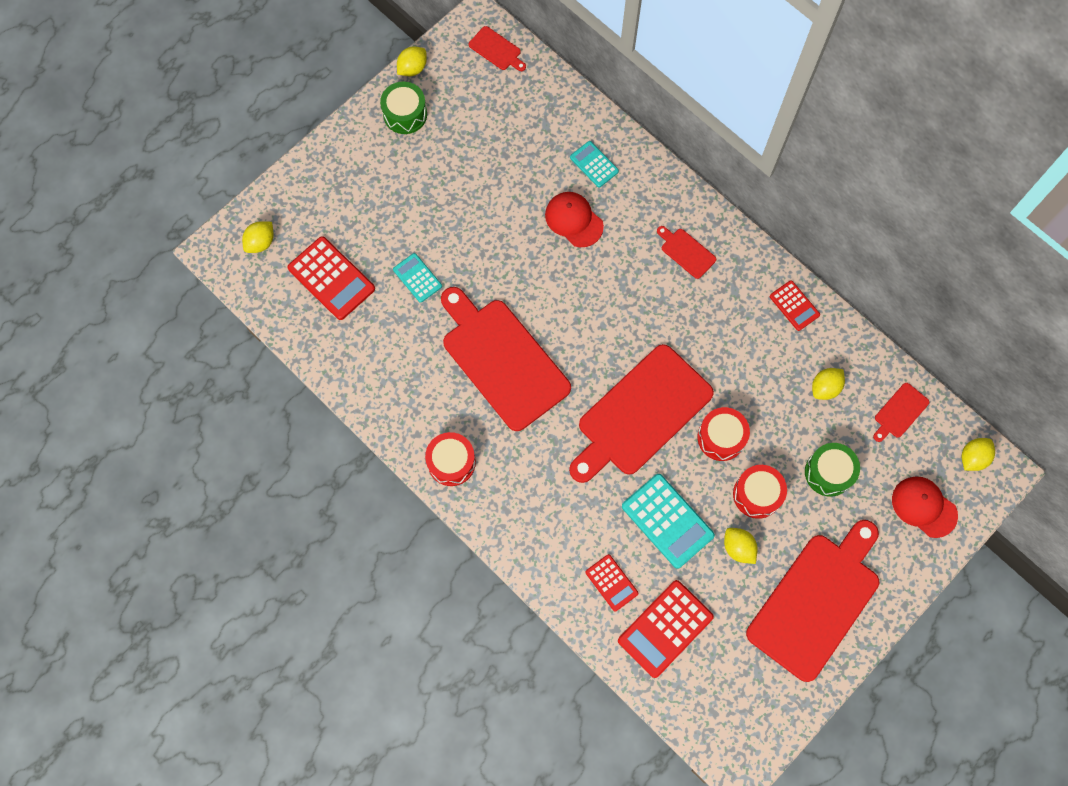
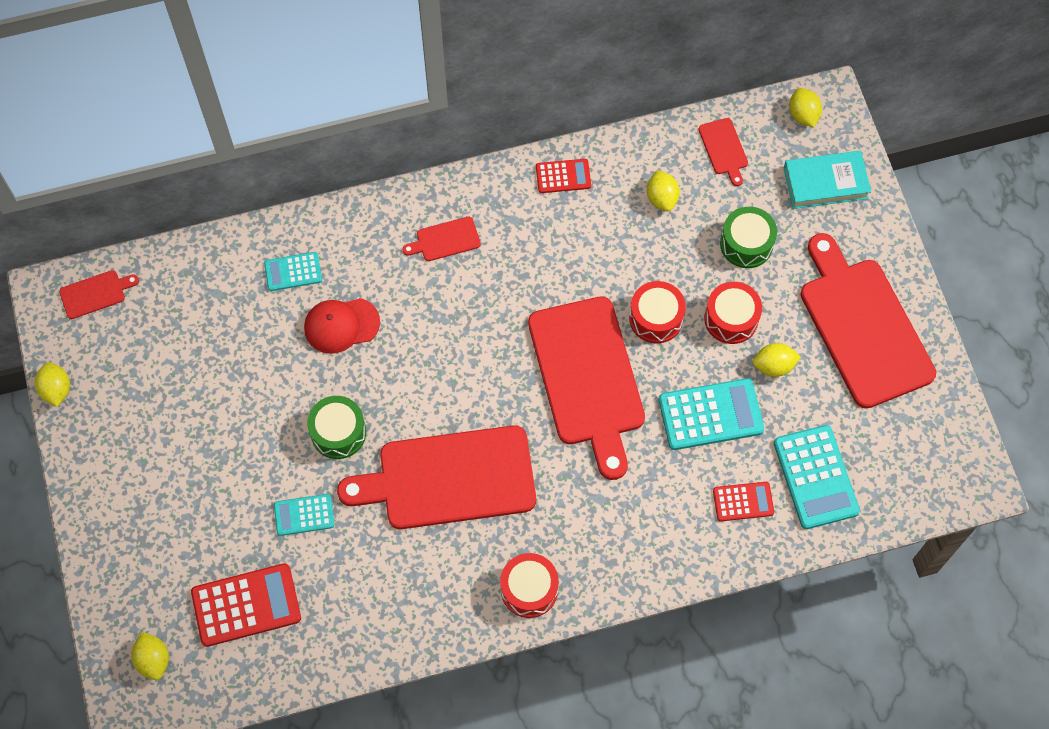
camera: 60 degrees left, 5 degrees down
green drum [380,82,427,134] -> green drum moved to [307,396,366,459]
red calculator [618,580,714,678] -> turquoise calculator [774,425,860,529]
red cap [892,476,958,538] -> turquoise book [784,151,871,209]

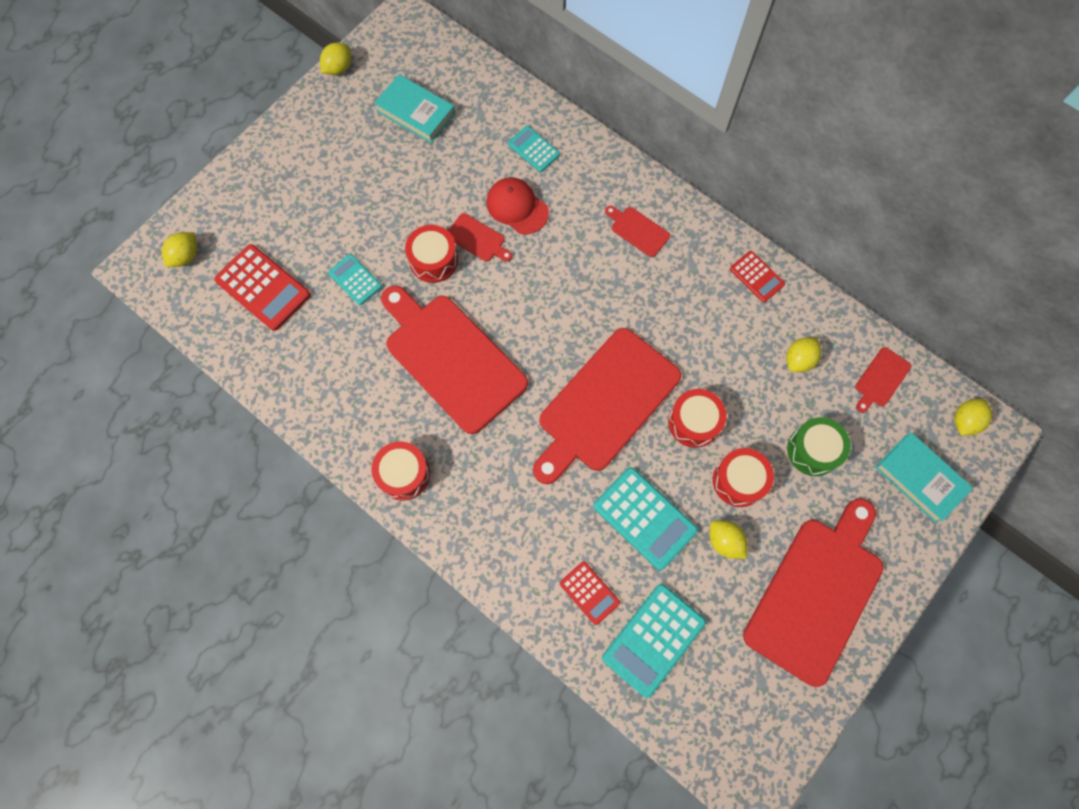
camera: 55 degrees right, 5 degrees up
red cutting board [59,270,139,319] -> red cutting board moved to [448,213,512,262]
green drum [307,396,366,459] -> red drum [405,225,458,283]
none -> turquoise book [374,74,455,143]

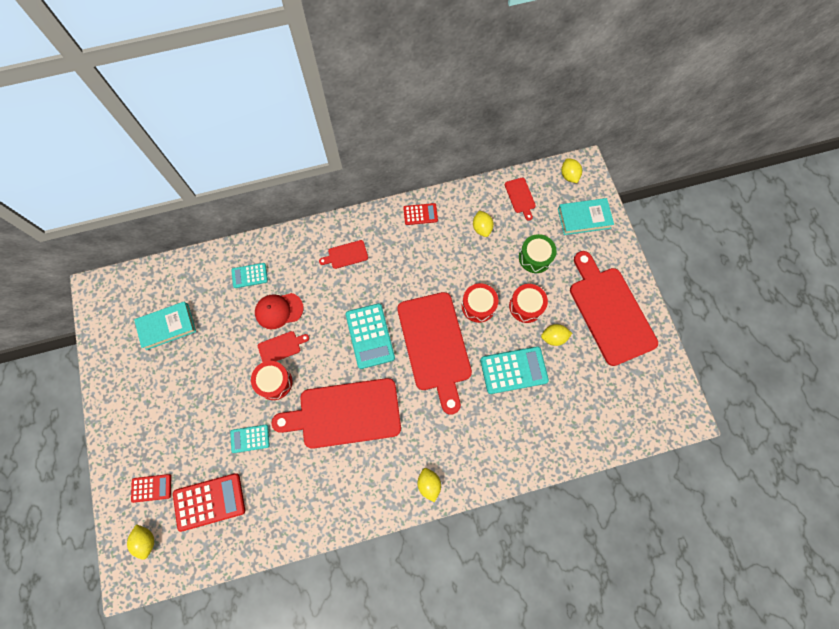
camera: 55 degrees left, 0 degrees up
yellow lemon [320,43,351,75] -> yellow lemon moved to [417,468,441,502]
red drum [372,441,430,501] -> none
red calculator [560,561,620,625] -> red calculator moved to [131,474,171,503]
turquoise calculator [602,584,706,698] -> turquoise calculator moved to [346,303,395,369]

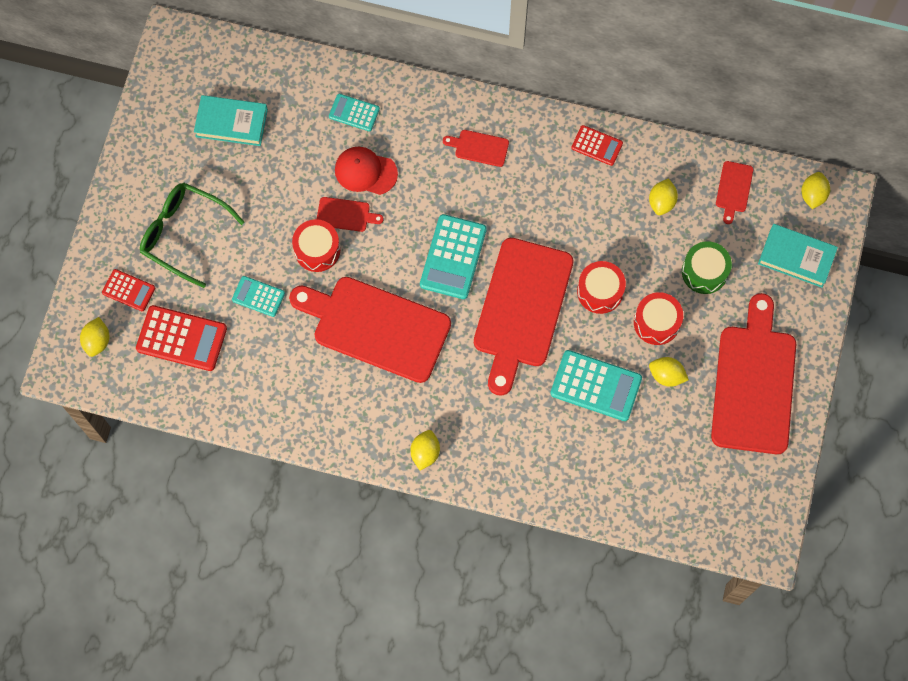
camera: 30 degrees right, 0 degrees up
none -> green glasses [140,183,245,288]

